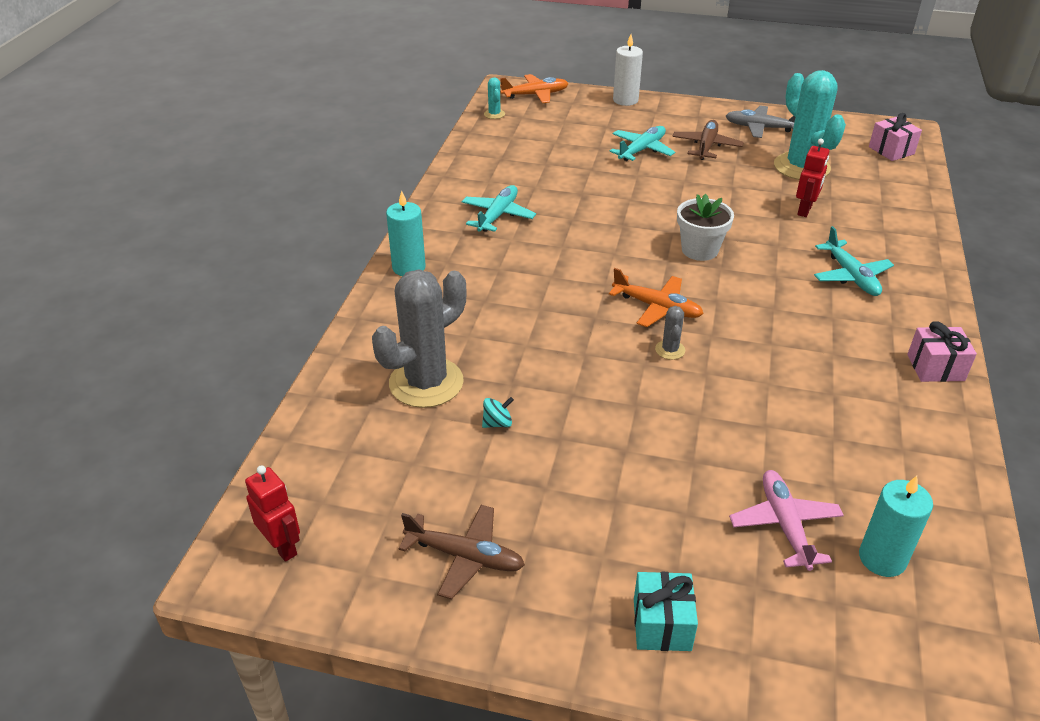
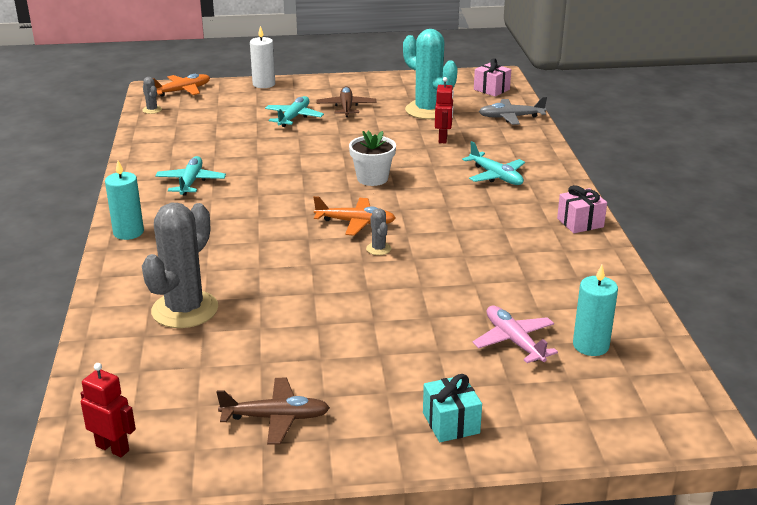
camera: 20 degrees left, 10 degrees down
turquoise spinning top [482,397,514,428] -> none
turquoise cactus [484,77,505,119] -> grey cactus [142,77,162,114]
grey plane [726,105,795,138] -> grey plane moved to [479,97,547,125]

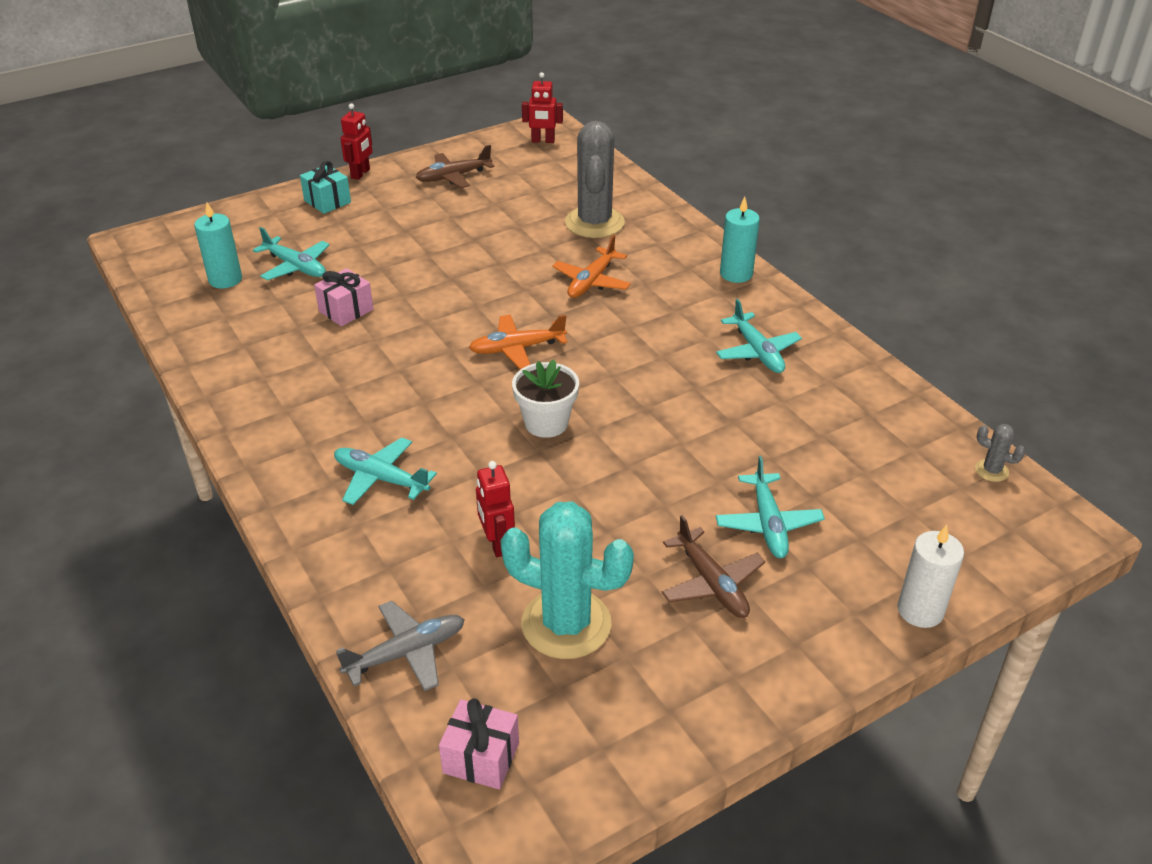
camera: 155 degrees right, 10 degrees up
orange plane [153,74,210,97] -> orange plane moved to [552,235,631,298]
grey cactus [366,208,391,255] -> none
pink plane [472,306,558,363] -> turquoise plane [253,227,330,280]
pink gift [557,185,607,233] -> pink gift moved to [314,268,374,326]
none -> red robot [341,103,373,180]

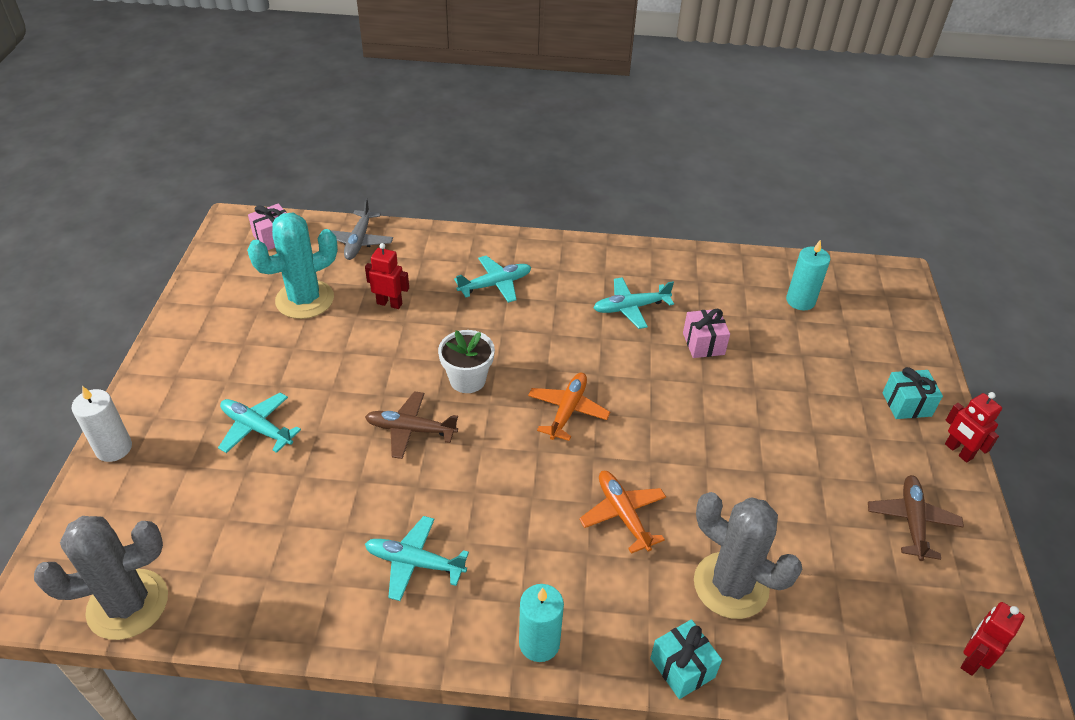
camera: 125 degrees right, 5 degrees up
turquoise plane [253,227,330,280] -> turquoise plane moved to [593,277,674,329]
brown plane [662,515,765,618] -> brown plane moved to [365,391,458,459]
grey cactus [975,424,1026,482] -> grey cactus [34,516,168,640], size x2.39
none -> turquoise gift [650,619,722,699]

